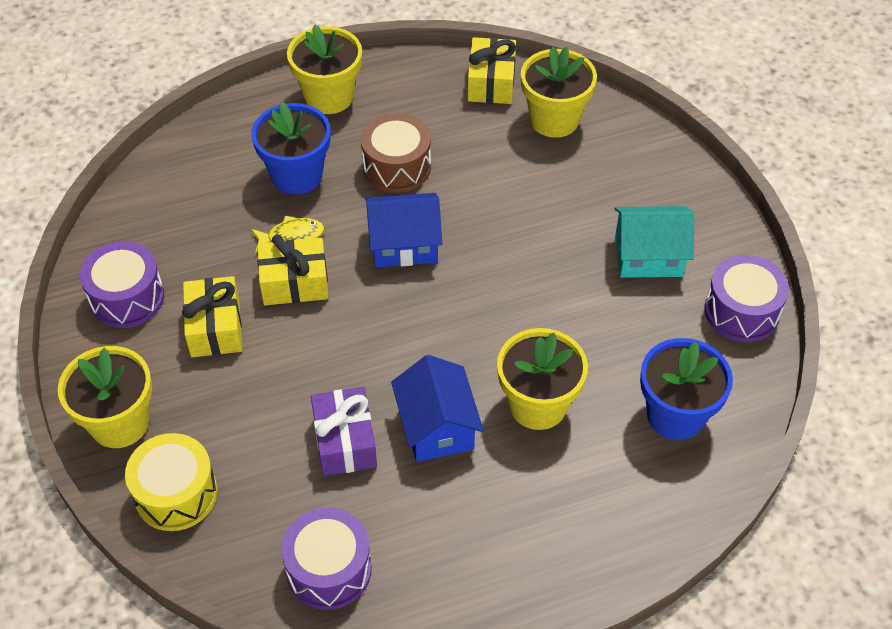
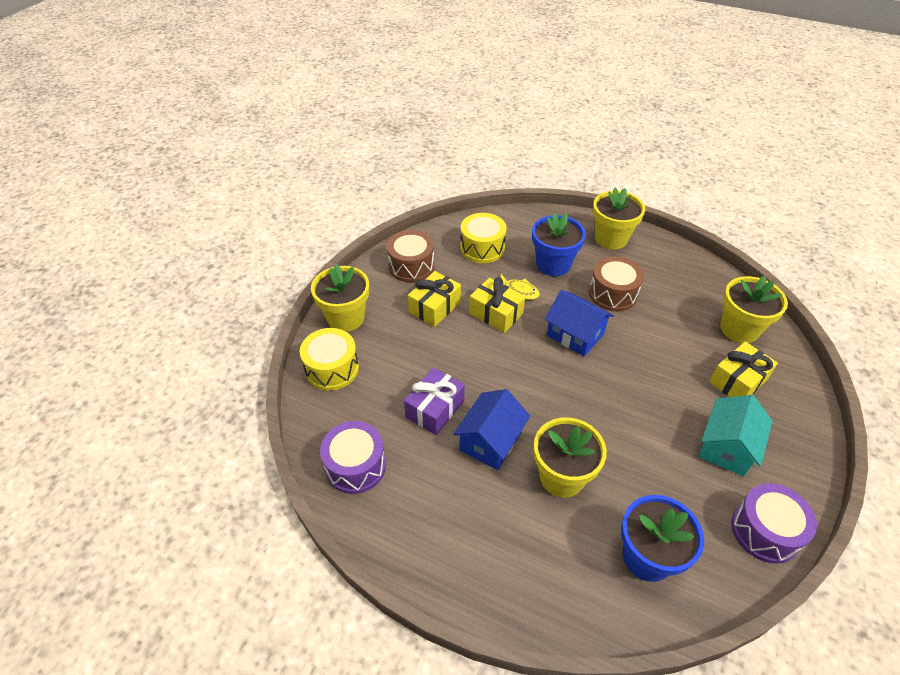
camera: 45 degrees right, 5 degrees down
purple drum [80,241,164,328] -> brown drum [387,230,435,283]
yellow gift [468,37,516,104] -> yellow gift moved to [709,341,778,397]
turquoise house [614,206,694,278] -> turquoise house turned 75 degrees clockwise [699,395,773,476]
none -> yellow drum [460,213,507,263]

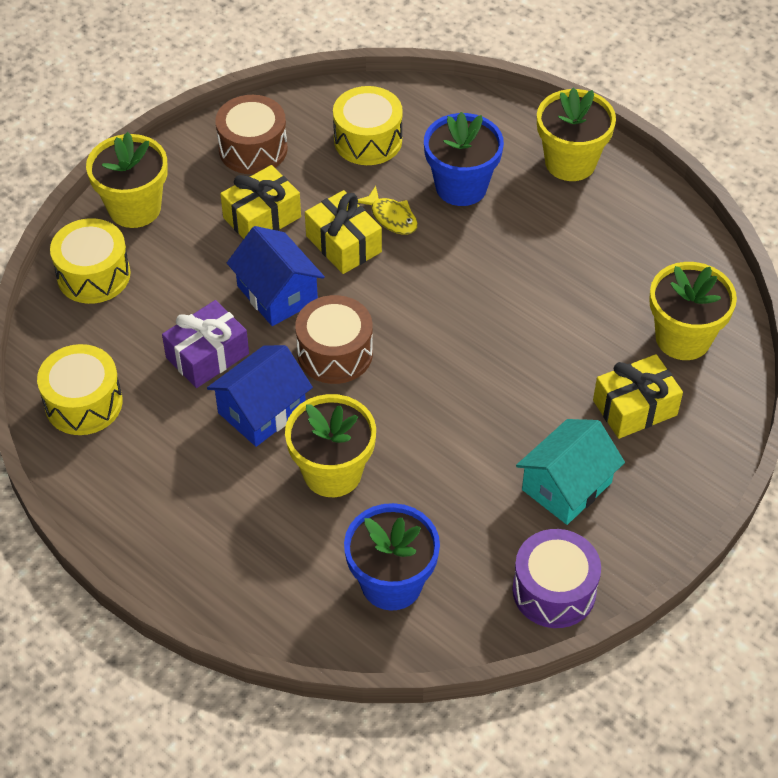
camera: 15 degrees right, 5 degrees up
purple drum [320,421,386,494] -> yellow drum [37,344,123,435]
blue house [545,290,614,356] -> blue house moved to [227,226,325,326]
brown drum [589,256,644,312] -> brown drum moved to [295,295,373,384]

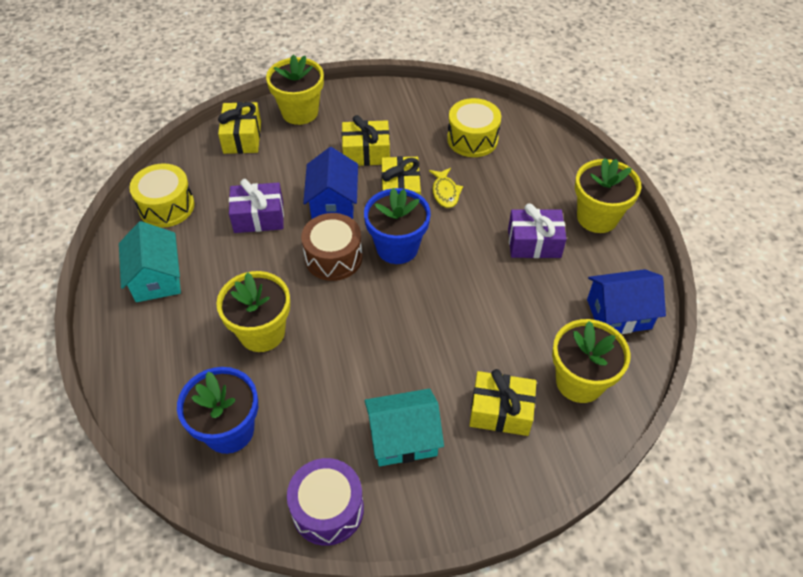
camera: 35 degrees right, 0 degrees up
yellow drum [50,218,130,304] -> yellow gift [218,102,261,154]
blue house [207,345,313,447] -> blue house moved to [587,269,666,334]
brown drum [215,95,288,174] -> none
blue flower pot [424,112,504,206] -> blue flower pot moved to [364,188,431,264]
none -> turquoise house [119,221,181,302]
none -> purple gift [508,203,567,258]

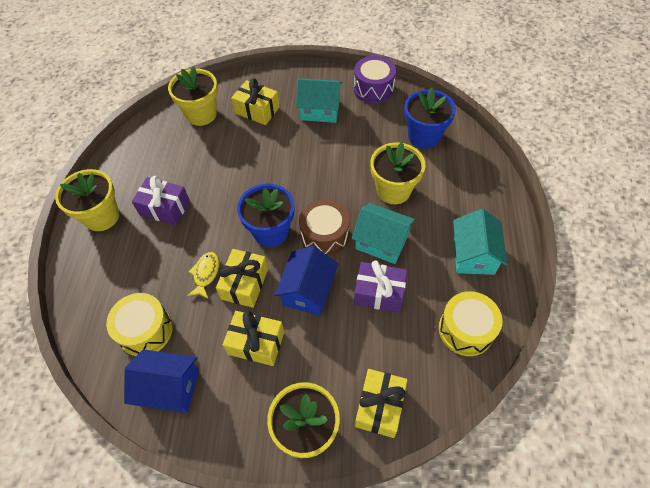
camera: 160 degrees left, 5 degrees up
blue house [587,269,666,334] -> blue house moved to [124,349,199,413]
none -> turquoise house [352,203,415,264]

